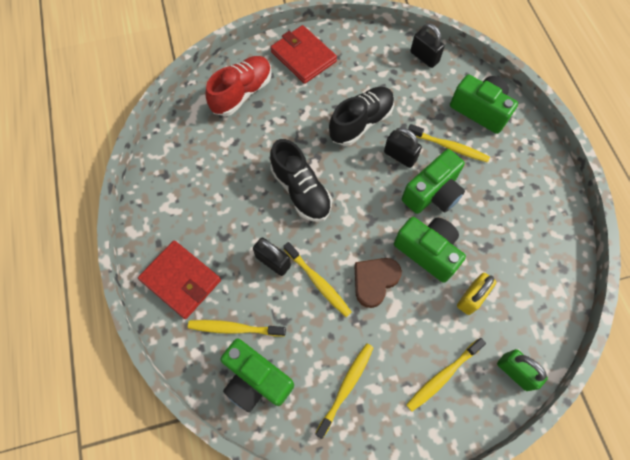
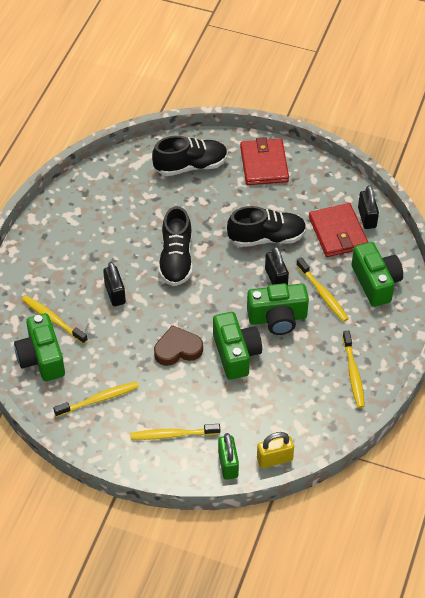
camera: 35 degrees right, 15 degrees down
red wallet [138,240,221,319] -> red wallet moved to [309,203,368,257]
red shoe [205,56,272,116] -> black shoe [152,136,228,176]
yellow toothbrush [284,242,352,317] -> yellow toothbrush moved to [342,331,365,408]
yellow padlock [457,273,496,315] -> yellow padlock moved to [257,432,294,468]

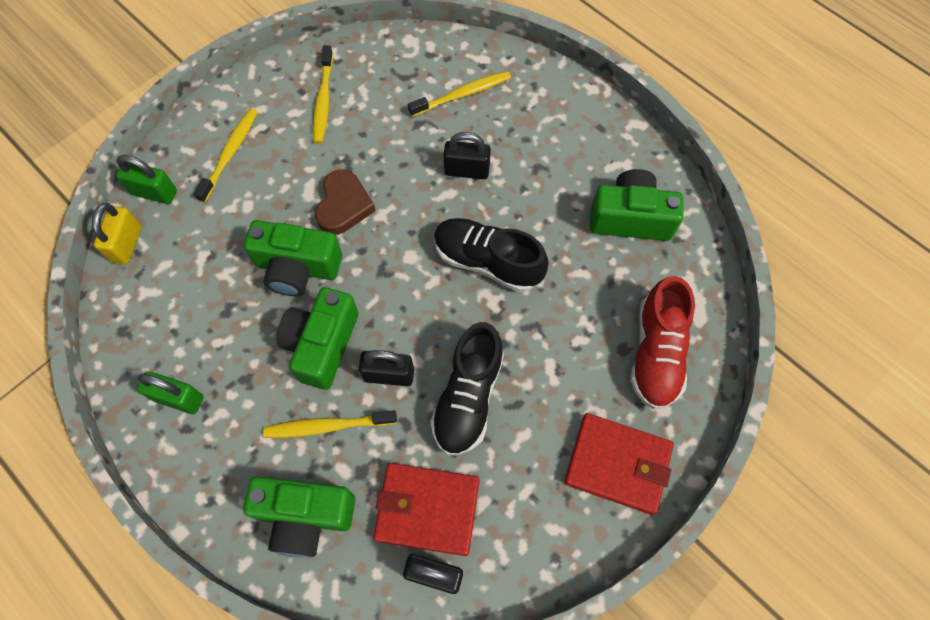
camera: 115 degrees right, 15 degrees up
green camera [14,313,65,381] -> green camera moved to [590,169,684,241]
black shoe [152,136,228,176] -> red shoe [630,276,695,409]
yellow toothbrush [342,331,365,408] -> green padlock [137,371,204,414]

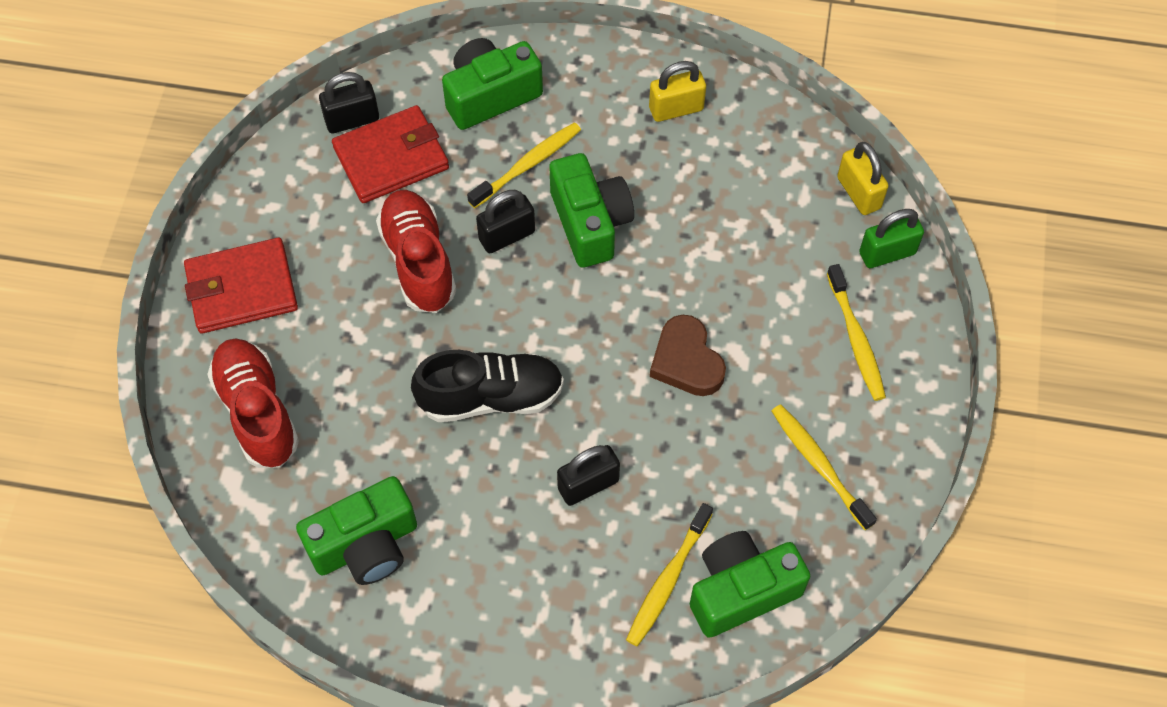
camera: 145 degrees right, 5 degrees down
green padlock [137,371,204,414] -> yellow padlock [649,61,706,122]
green camera [244,220,342,296] -> green camera moved to [690,531,810,638]
black shoe [430,322,504,455] -> red shoe [376,190,456,313]

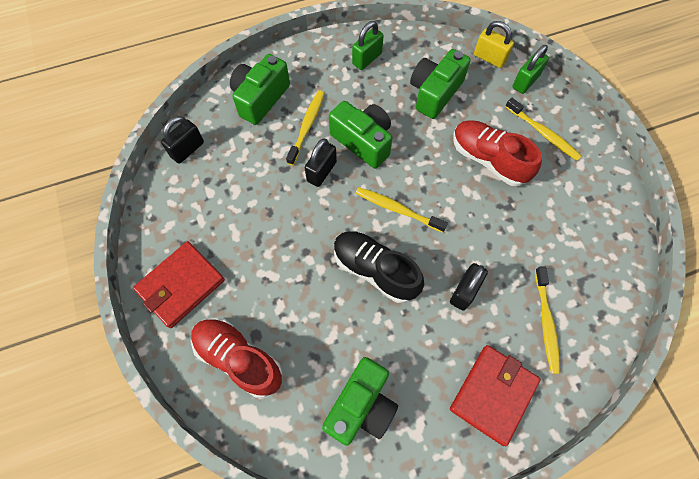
camera: 30 degrees left, 5 degrees up
red wallet [332,105,449,203] -> red wallet moved to [450,345,541,446]
red shoe [376,190,456,313] -> red shoe moved to [453,120,542,186]
black shoe [411,350,564,422] -> black shoe turned 105 degrees counterclockwise [334,231,424,303]
yellow padlock [649,61,706,122] -> green padlock [352,21,384,70]
brown heart [650,315,726,396] -> none
green camera [690,531,810,638] -> green camera moved to [410,49,471,119]
yellow toothbrush [772,404,877,530] -> yellow toothbrush moved to [356,187,448,232]

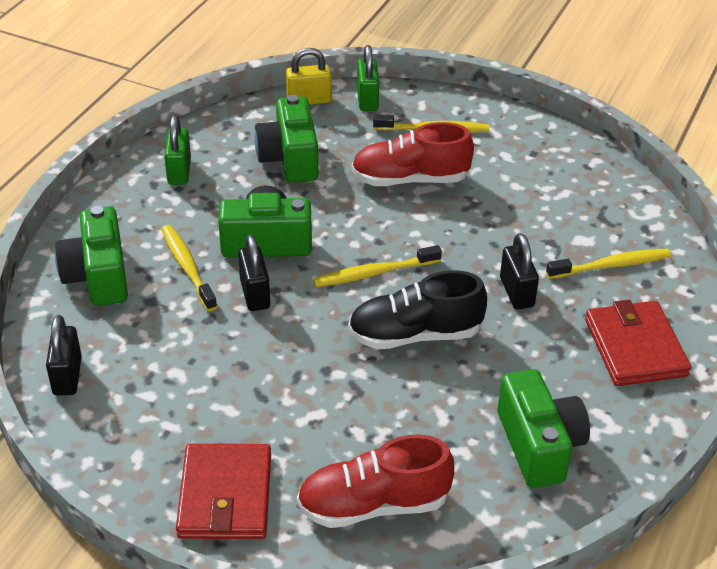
camera: 45 degrees left, 25 degrees down
yellow toothbrush [535,267,560,374] -> yellow toothbrush turned 60 degrees counterclockwise [546,248,671,279]

